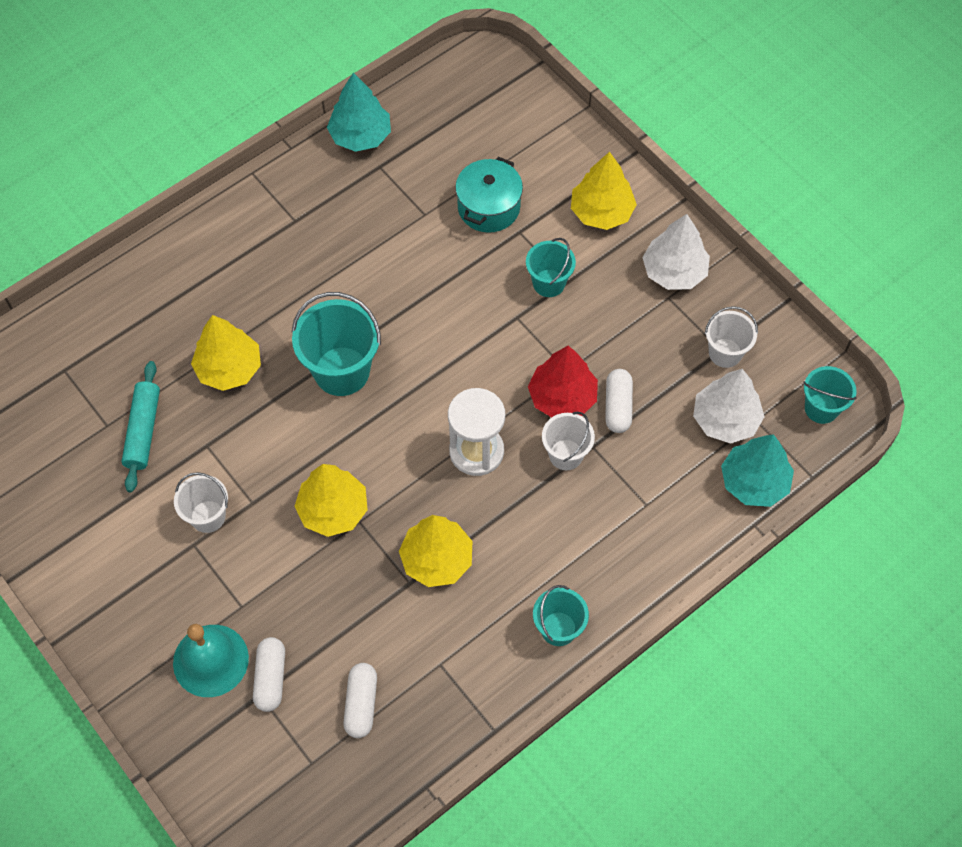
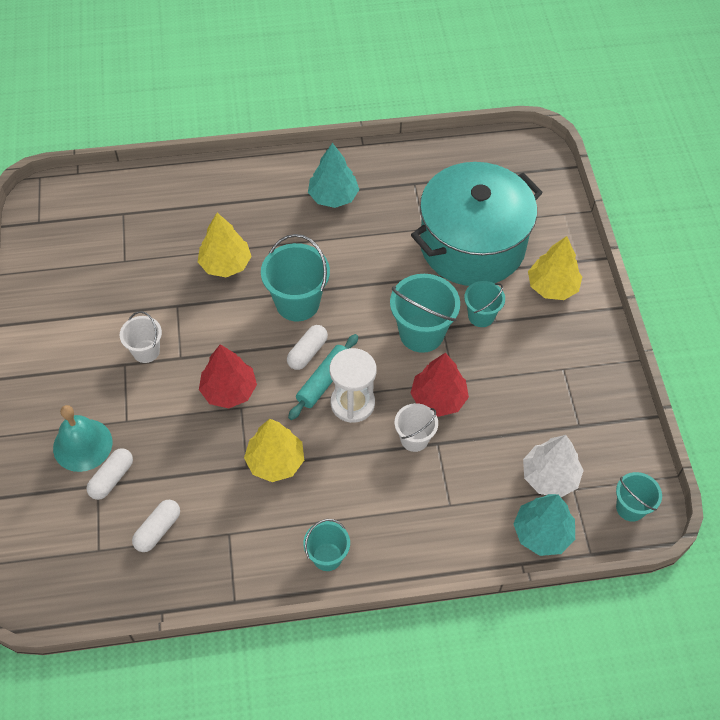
camera: 30 degrees right, 5 degrees down
turquoise rolling pin [121,361,160,492] -> turquoise rolling pin moved to [288,334,358,420]
yellow tree [295,464,368,537] -> red tree [199,344,257,408]
turquoise tree [327,73,391,152] -> turquoise tree moved to [308,143,359,208]
turquoise pot [455,157,523,233] -> turquoise pot [411,162,543,286], size x2.11
white capsule [605,369,633,433] -> white capsule moved to [287,325,328,370]
white tree [642,214,710,290] -> none
white bucket [705,306,758,368] -> none
none -> turquoise bucket [390,274,460,353]

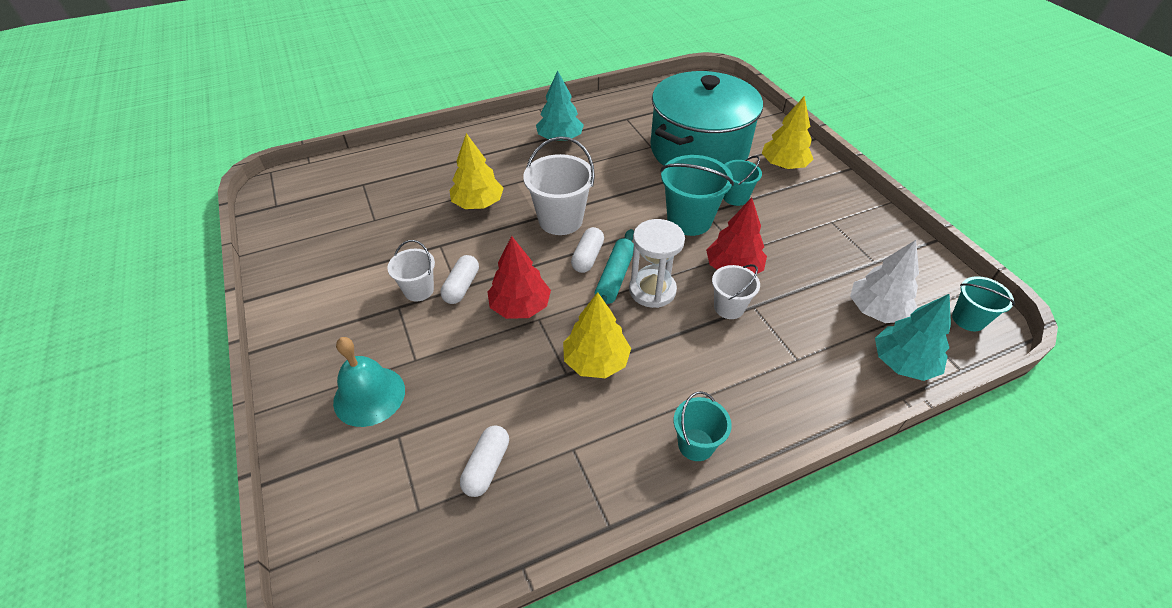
camera: 15 degrees left, 10 degrees down
white capsule [87,448,133,500] -> white capsule moved to [440,255,479,304]
turquoise bucket [261,234,330,321] -> white bucket [523,136,595,235]

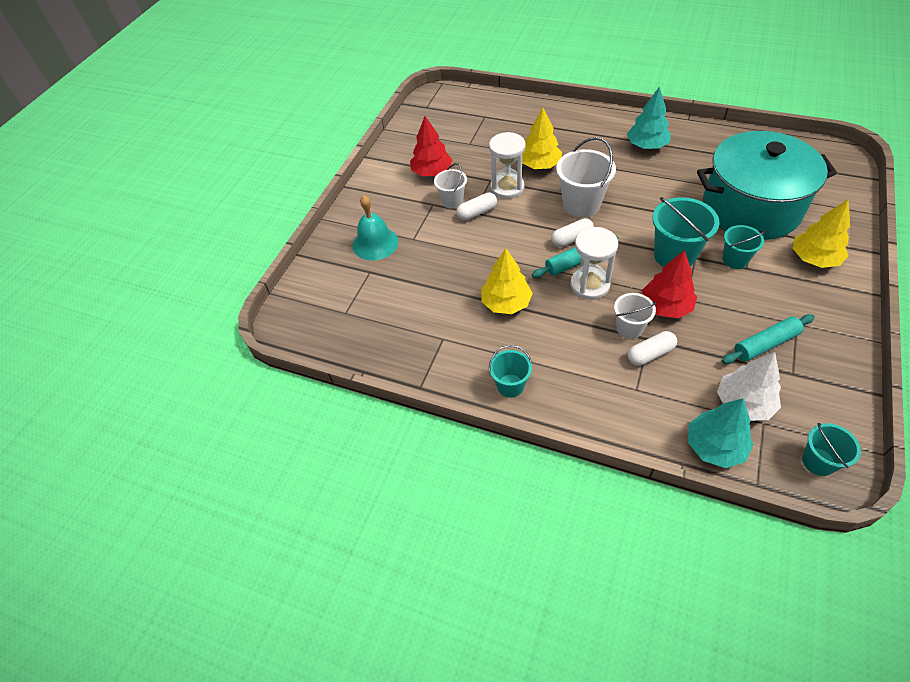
camera: 50 degrees right, 5 degrees up
white capsule [460,425,509,497] -> white capsule moved to [628,331,677,366]
red tree [487,236,551,319] -> red tree moved to [410,116,452,176]
none -> white hourglass [489,132,526,199]
none -> turquoise rolling pin [722,314,815,364]

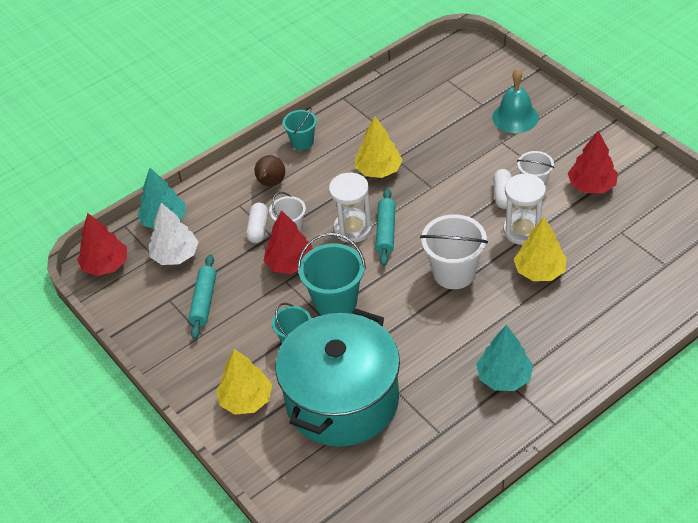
camera: 120 degrees right, 5 degrees down
white capsule [551,218,594,247] -> none
turquoise bucket [802,423,861,476] -> red tree [77,213,127,276]
none -> brown pear [254,155,285,186]

